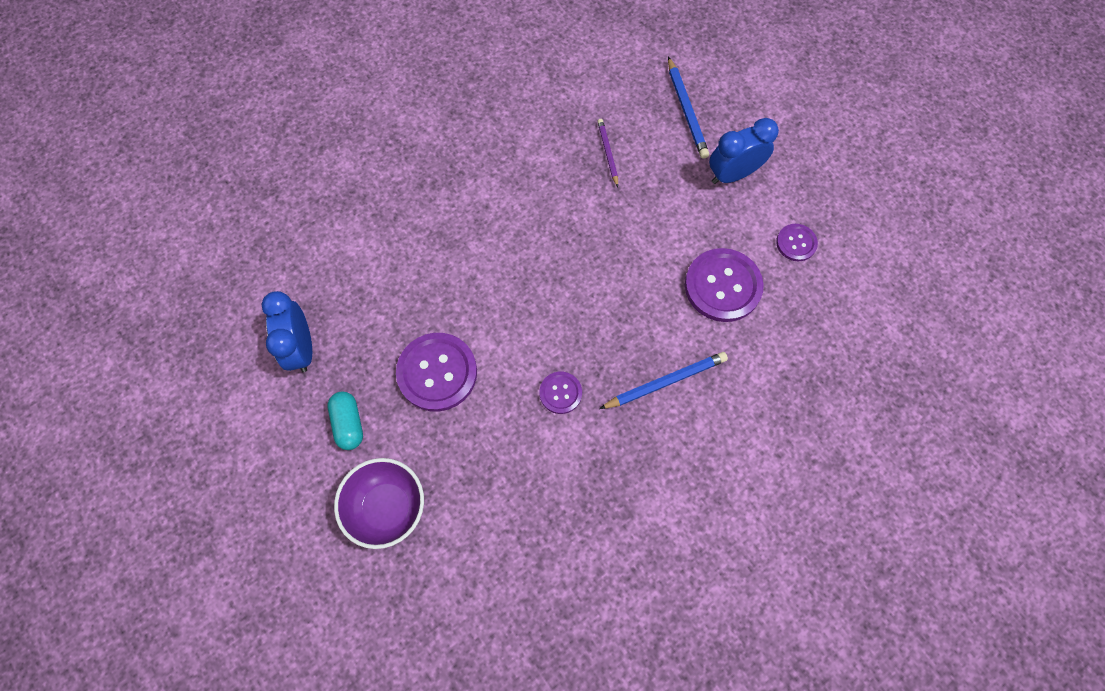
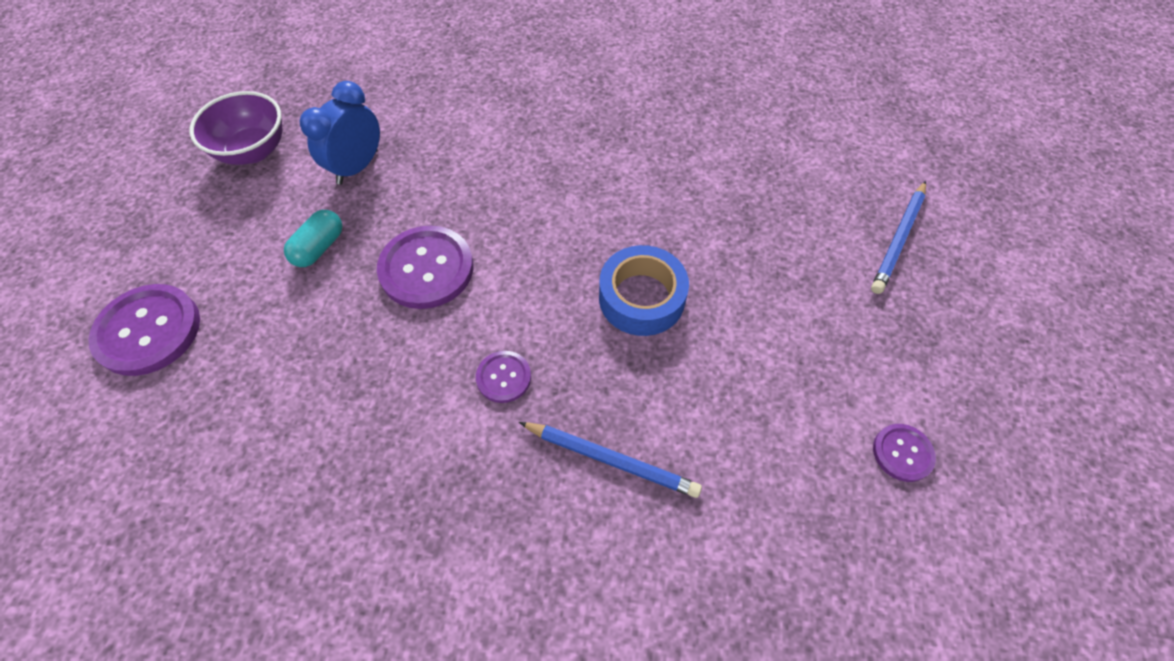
camera: 45 degrees right, 10 degrees down
purple bowl [334,458,424,549] -> purple bowl moved to [189,91,283,165]
purple pencil [597,119,618,187] -> none
purple button [685,248,764,322] -> purple button moved to [89,284,200,376]
blue clock [709,118,779,184] -> none
none -> blue tape [599,245,689,336]

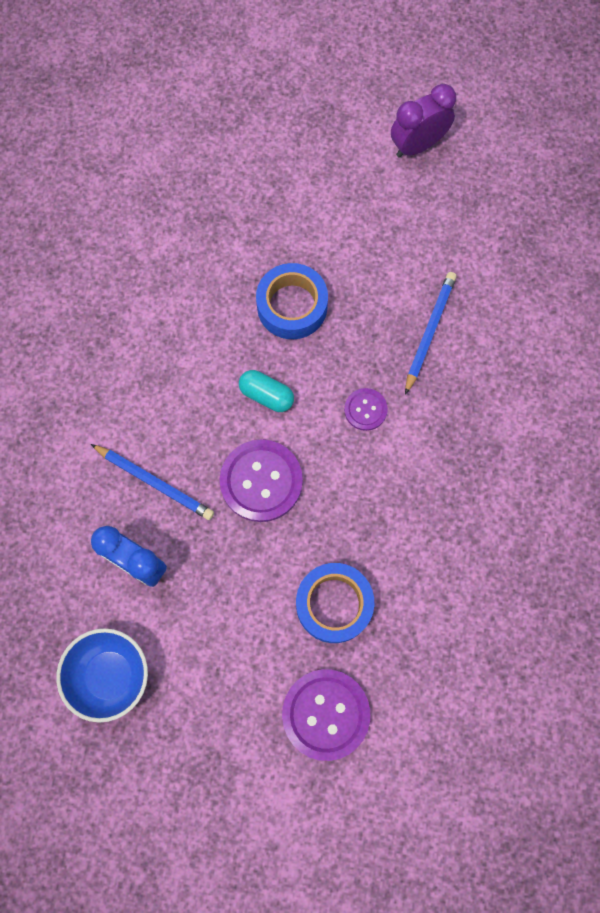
camera: 90 degrees left, 15 degrees up
purple bowl [189,91,283,165] -> blue bowl [56,628,148,723]
turquoise capsule [284,210,342,267] -> turquoise capsule moved to [239,370,294,412]
blue pencil [871,181,926,294] -> blue pencil moved to [91,444,214,520]
purple button [873,424,936,482] -> purple clock [391,84,456,158]
none -> blue tape [296,563,374,643]

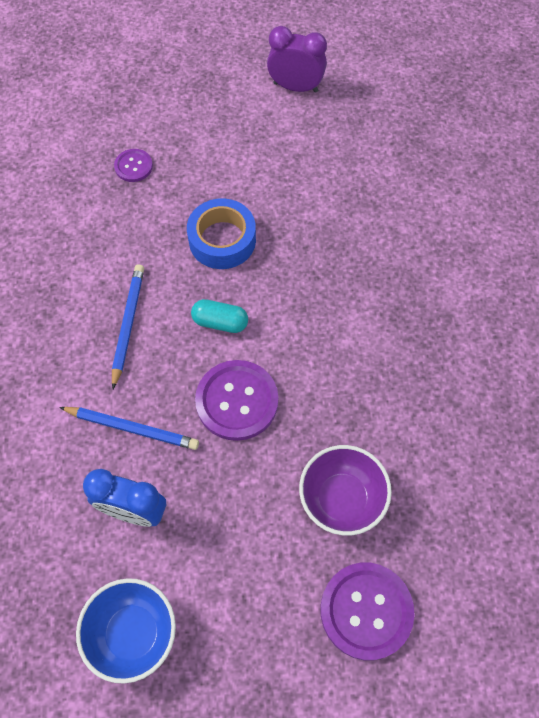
camera: 15 degrees left, 10 degrees down
blue tape [296,563,374,643] -> purple bowl [299,445,392,536]
purple button [344,388,388,431] -> purple button moved to [114,149,153,182]
purple clock [391,84,456,158] -> purple clock turned 60 degrees clockwise [267,26,327,93]
blue pencil [405,272,457,395] -> blue pencil moved to [112,264,144,389]

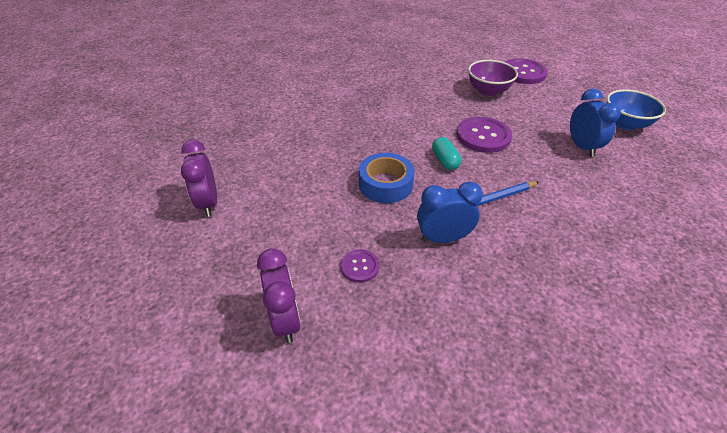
camera: 120 degrees left, 20 degrees down
blue pencil [59,407,199,450] -> none
none -> purple clock [257,248,301,343]
none -> blue clock [417,182,483,243]

